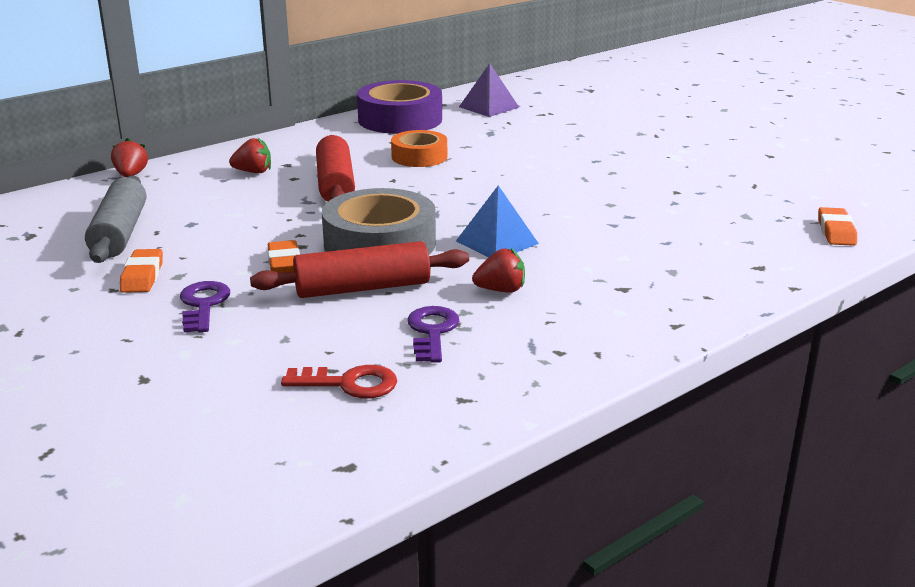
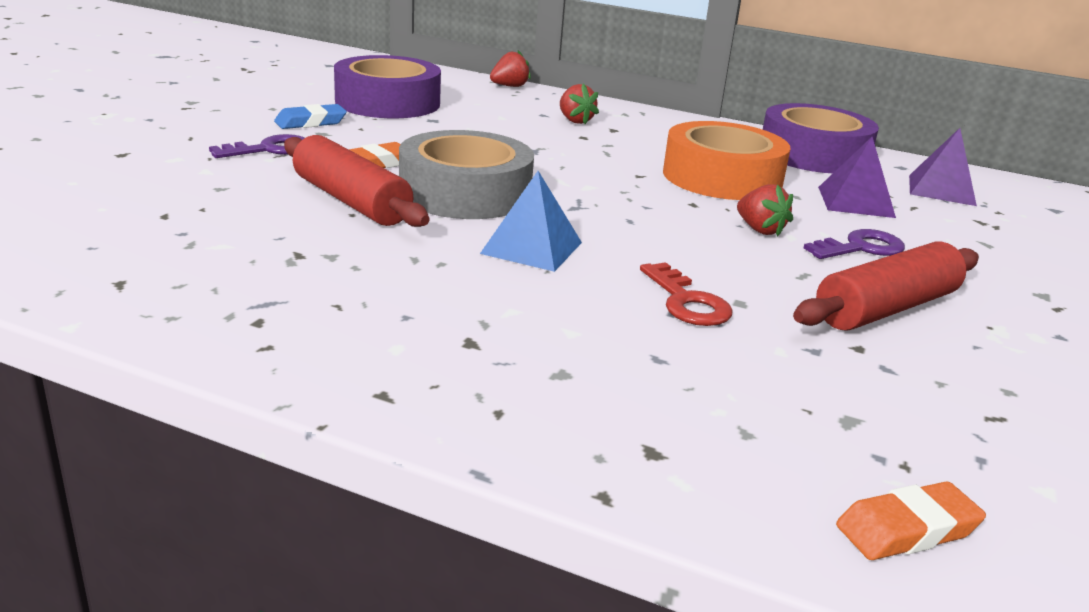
camera: 60 degrees right, 0 degrees up
grey rolling pin [85,175,146,263] -> purple tape [334,55,441,118]
orange eraser [120,249,163,293] -> blue eraser [274,104,347,129]
red key [281,365,397,398] -> red key moved to [640,262,732,326]
red rolling pin [316,135,355,202] -> red rolling pin moved to [793,242,979,331]
orange tape [391,130,447,167] -> orange tape [663,121,791,200], size x1.65
purple key [407,306,459,363] -> purple key moved to [803,229,905,259]
red strawberry [472,248,525,293] -> red strawberry moved to [737,184,793,237]
none -> purple pyramid [818,137,896,218]

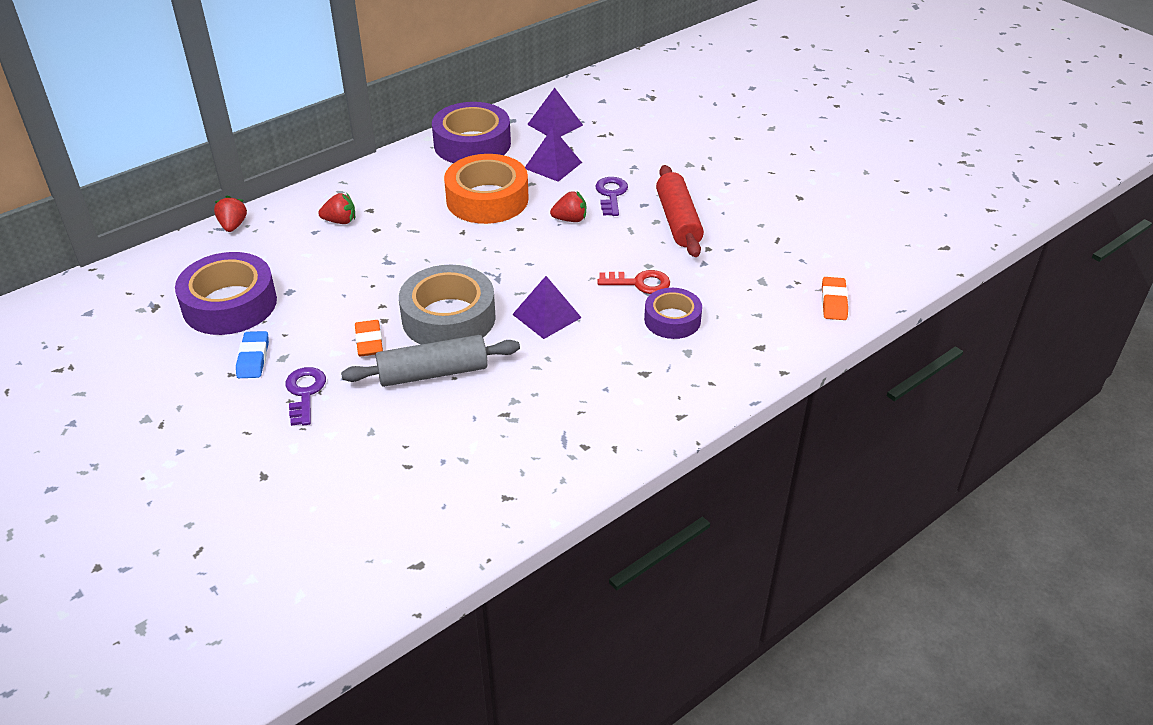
camera: 60 degrees left, 15 degrees up
red rolling pin [284,135,430,227] -> grey rolling pin [341,335,520,387]
blue pyramid [480,171,582,272] -> purple pyramid [512,276,582,339]
none -> purple tape [644,288,702,339]

